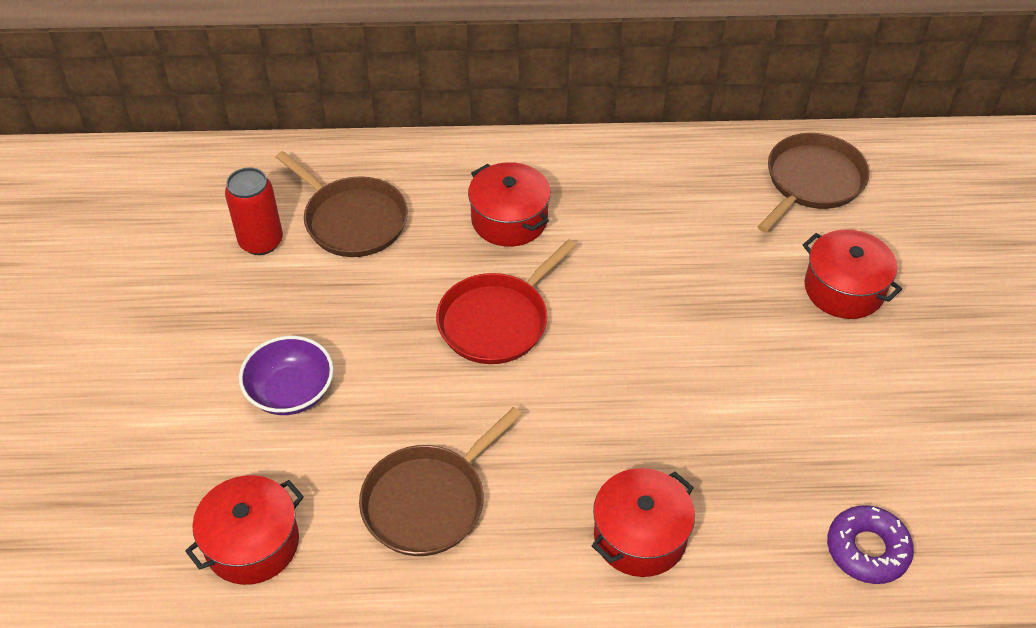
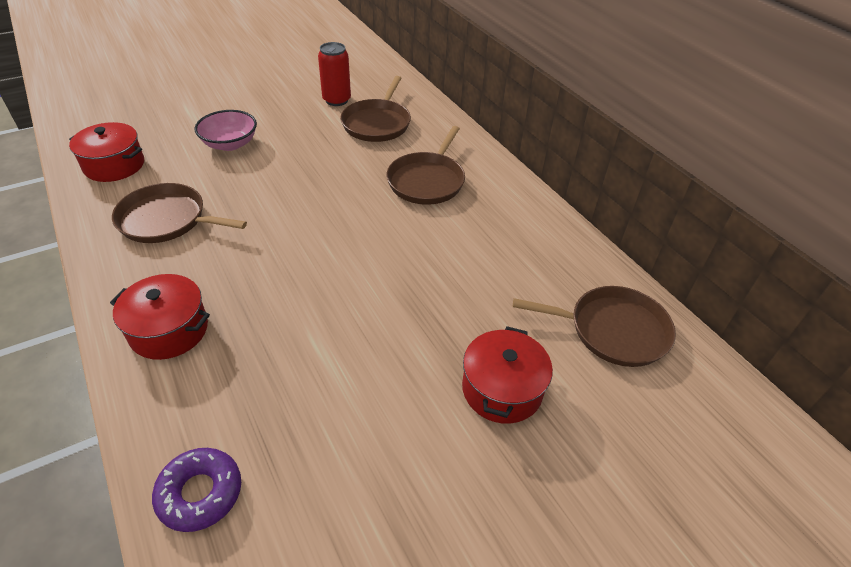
camera: 60 degrees right, 5 degrees down
purple bowl [239,336,334,415] -> pink bowl [195,110,257,151]
red pan [436,239,577,364] -> none
red pot [468,162,551,247] -> brown pan [386,126,465,205]

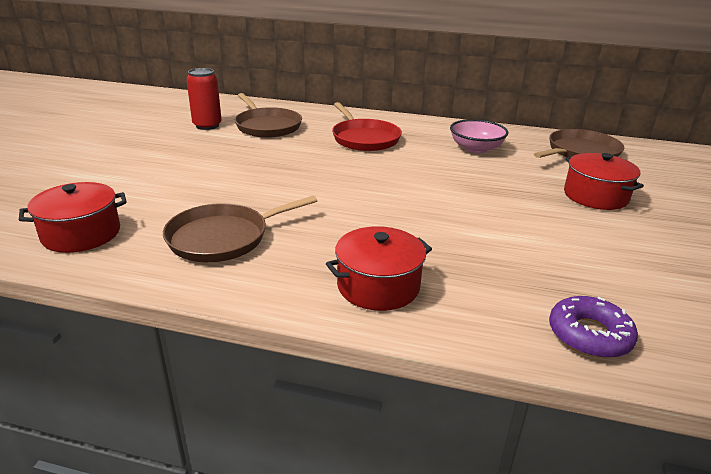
camera: 45 degrees left, 15 degrees down
pink bowl [195,110,257,151] -> pink bowl moved to [450,119,508,153]
brown pan [386,126,465,205] -> red pan [332,102,402,151]

